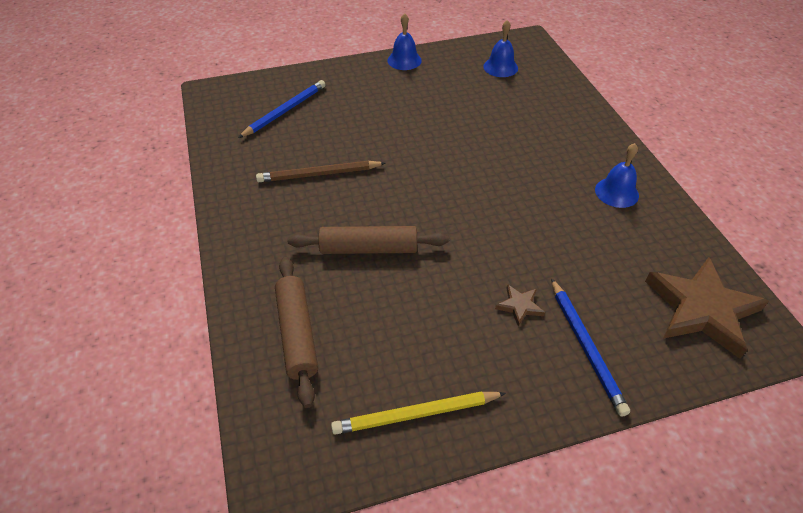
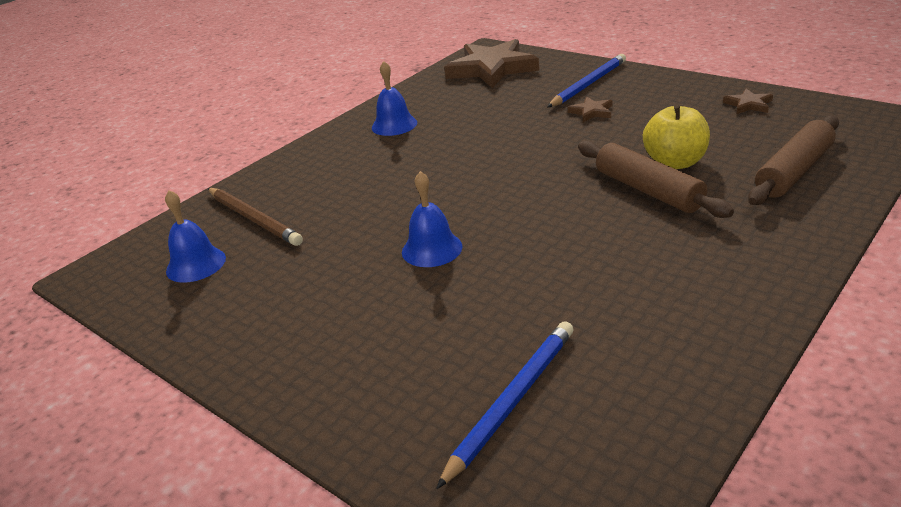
camera: 120 degrees left, 15 degrees down
blue pencil [238,80,326,138] -> blue pencil turned 120 degrees clockwise [436,321,573,489]
brown pencil [256,161,386,182] -> brown pencil moved to [208,188,303,246]
yellow pencil [331,391,506,435] -> brown star [723,89,773,114]
blue bell [387,13,422,70] -> blue bell moved to [402,171,463,267]
none -> yellow apple [643,104,710,169]

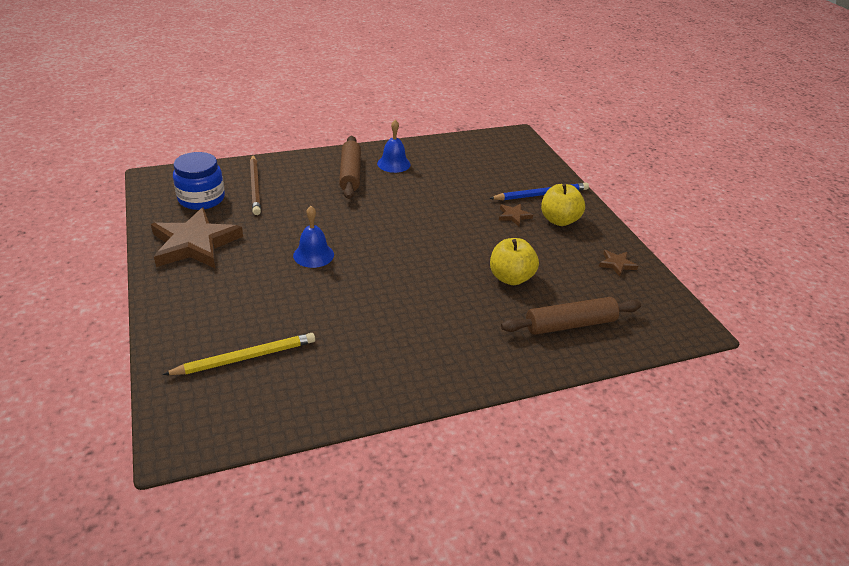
camera: 25 degrees right, 5 degrees up
blue bell [165,190,226,283] -> blue jar [173,152,225,210]
blue pencil [436,321,573,489] -> yellow pencil [162,333,315,375]
brown star [444,39,539,88] -> brown star moved to [151,208,243,268]
brown rolling pin [578,141,734,218] -> brown rolling pin moved to [339,136,361,199]
none -> yellow apple [541,183,585,226]

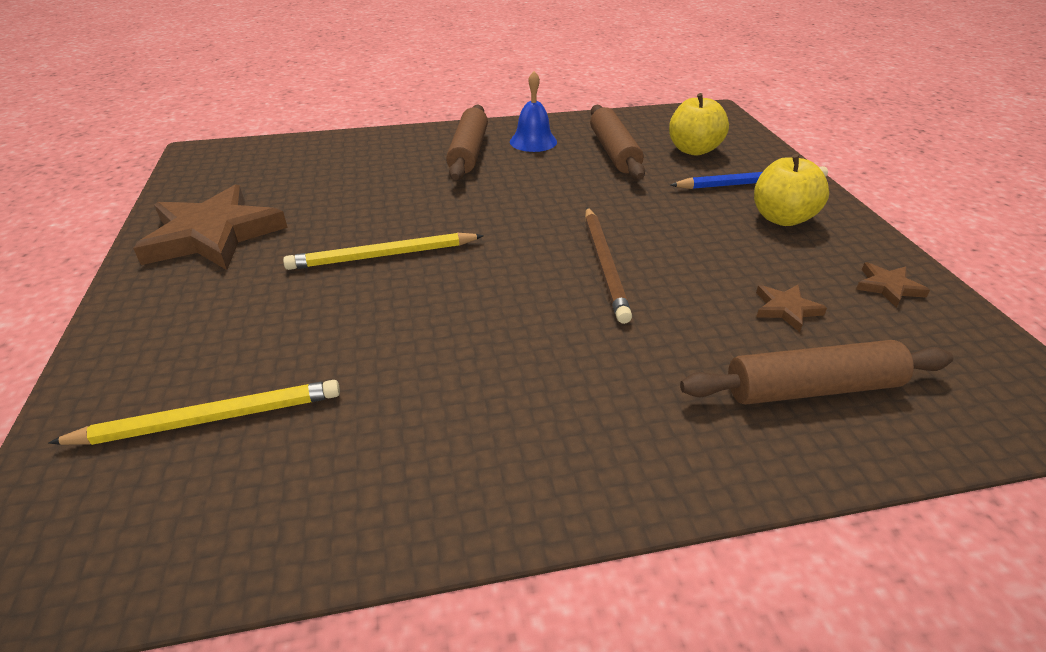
camera: 10 degrees right, 0 degrees up
blue jar [173,152,225,210] -> none
brown pencil [250,155,261,215] -> brown pencil moved to [585,207,632,324]
blue bell [293,206,334,268] -> yellow pencil [283,233,484,270]
yellow apple [490,238,539,285] -> yellow apple moved to [669,93,729,156]
brown star [499,204,533,226] -> brown star moved to [756,284,827,332]
none -> brown rolling pin [590,105,645,180]

